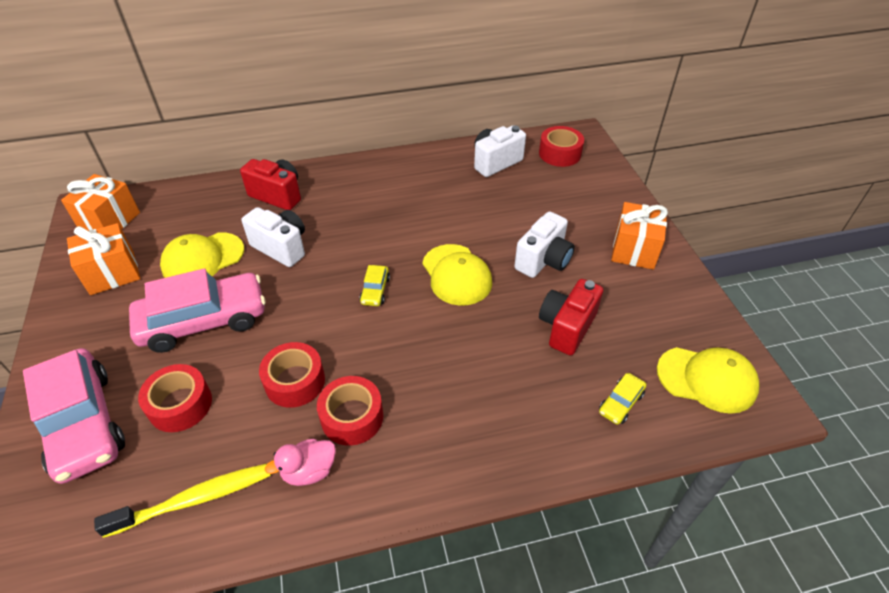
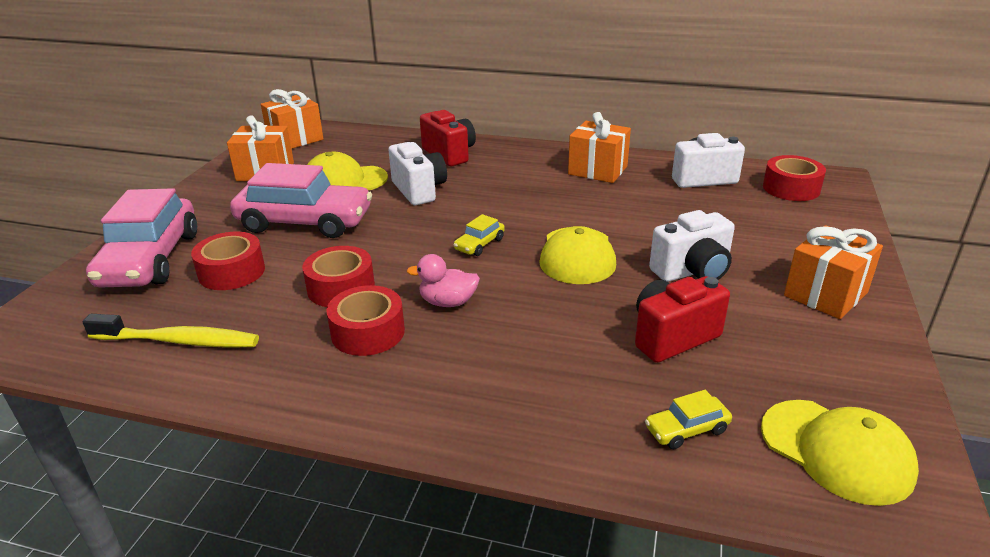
camera: 30 degrees right, 15 degrees down
pink duck [265,439,336,486] -> pink duck moved to [406,254,480,307]
none -> orange gift [568,112,631,183]

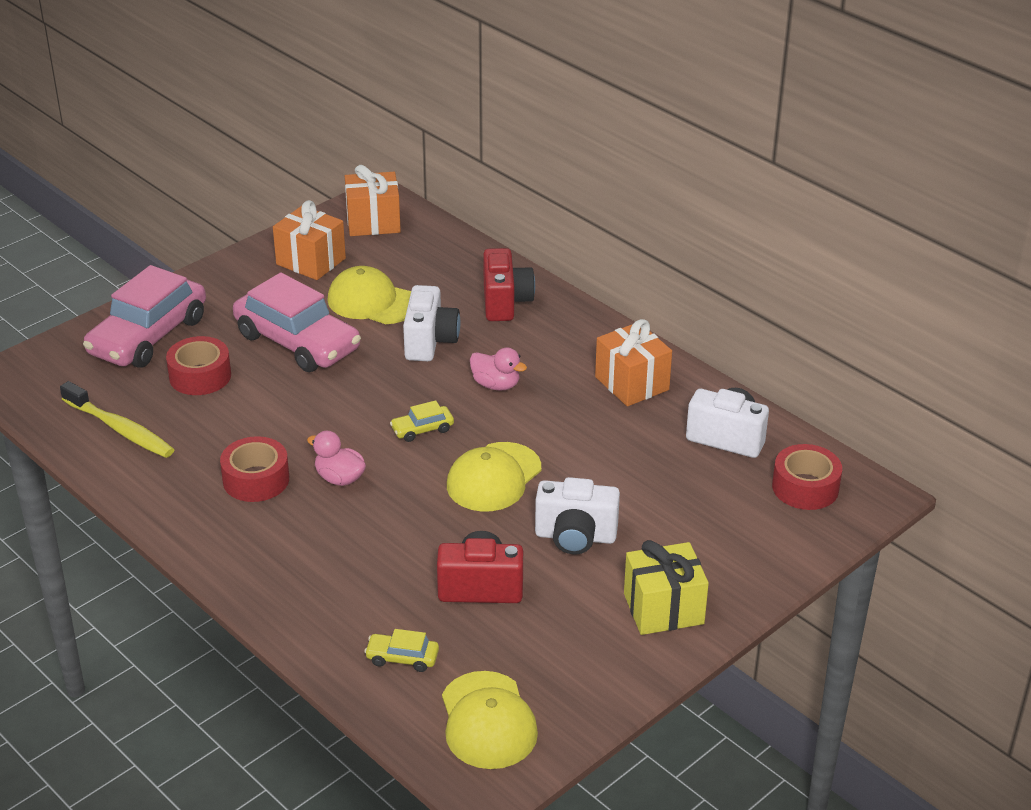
camera: 30 degrees right, 5 degrees up
red tape [302,246,375,307] -> none
orange gift [784,225,883,319] -> yellow gift [624,540,709,635]
none -> pink duck [470,347,527,391]

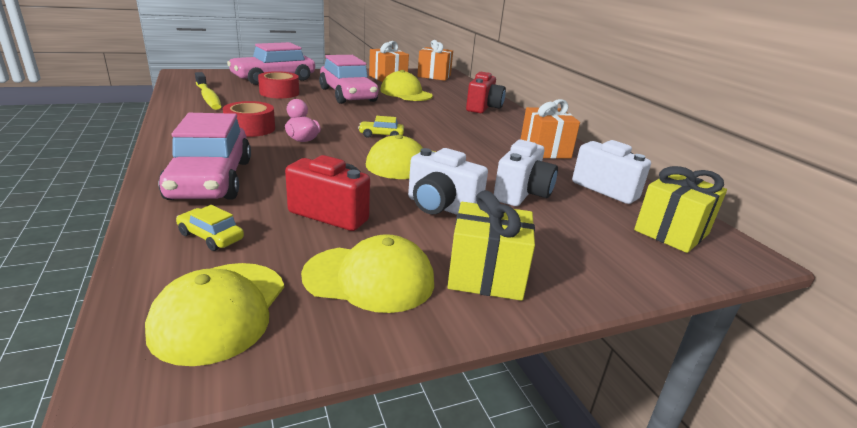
camera: 20 degrees right, 10 degrees down
white camera [403,285,460,361] -> white camera moved to [494,140,558,206]
pink duck [470,347,527,391] -> none
red tape [772,444,842,510] -> yellow gift [634,166,727,253]
none -> pink car [158,113,251,200]
none -> yellow cap [301,234,434,313]

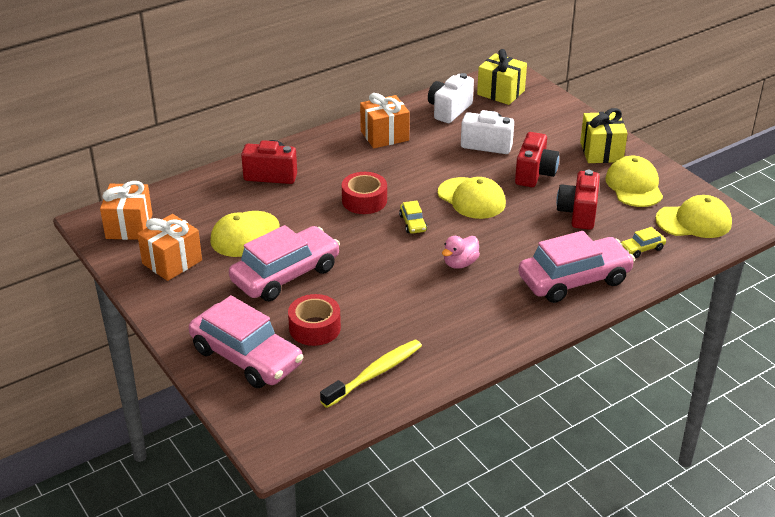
camera: 100 degrees left, 10 degrees up
yellow car [176,205,244,251] -> yellow car turned 45 degrees clockwise [621,227,666,258]
red tape [223,101,275,137] -> red tape moved to [342,172,387,214]
white camera [408,148,488,215] -> red camera [515,132,559,187]

